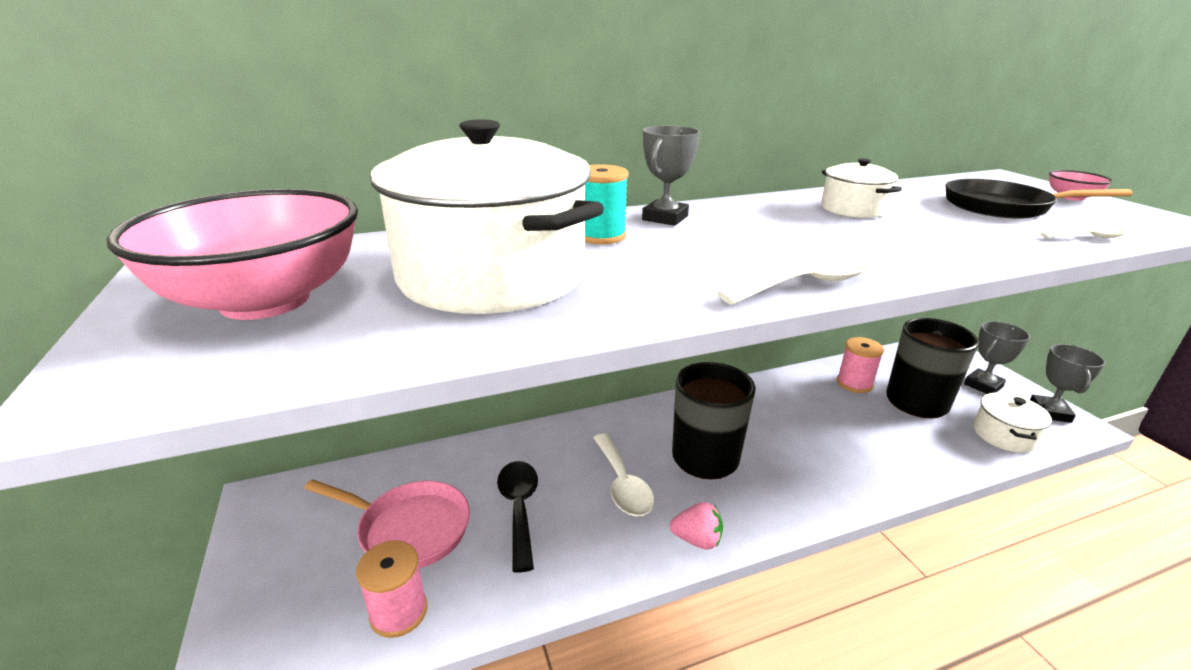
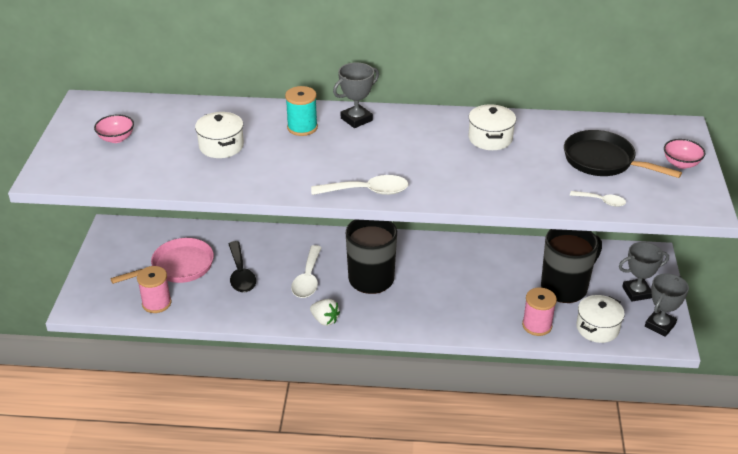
camera: 25 degrees right, 10 degrees up
pink bowl [106,189,358,320] -> pink bowl [94,115,134,143], size x0.40
pink pan [304,479,470,568] -> pink pan turned 75 degrees counterclockwise [110,238,214,284]
white pot [370,120,604,314] -> white pot [195,112,244,158], size x0.46
black spoon [497,461,538,573] -> black spoon turned 150 degrees clockwise [229,241,256,292]
pink strawberry [670,502,723,550] -> white strawberry [310,299,340,326]
pink spool [837,337,884,393] -> pink spool moved to [522,287,557,336]

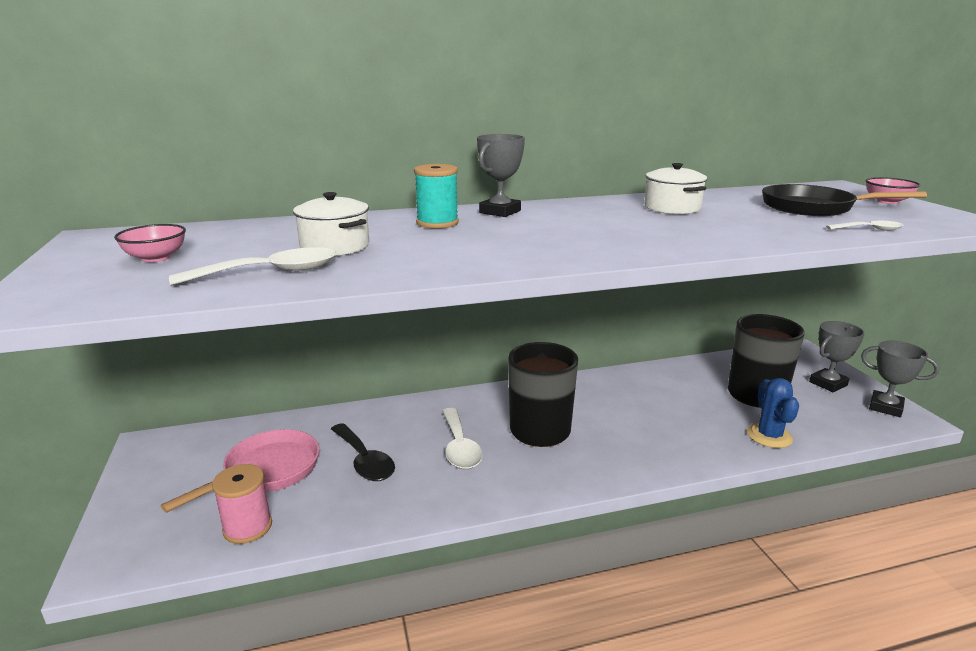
camera: 20 degrees left, 15 degrees down
white strawberry [310,299,340,326] -> none
white spoon [311,175,409,195] -> white spoon moved to [169,247,336,286]
pink spool [522,287,557,336] -> blue cactus [747,378,799,448]
white pot [576,295,625,343] -> none
grey trophy [645,273,689,337] -> grey trophy turned 75 degrees counterclockwise [861,341,939,417]

